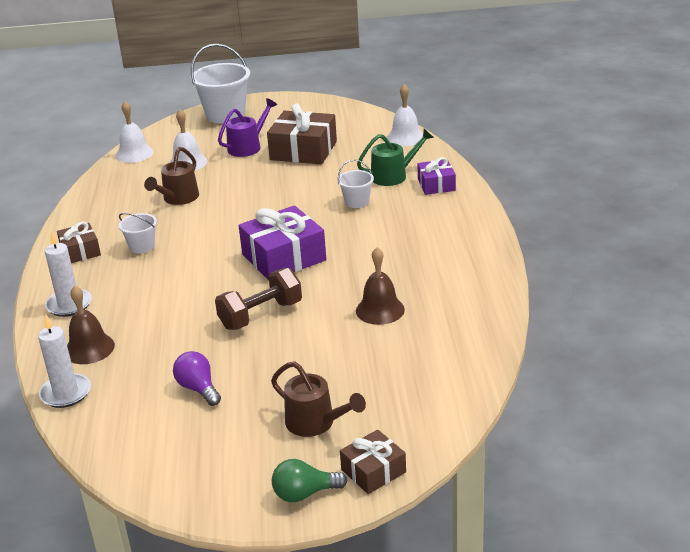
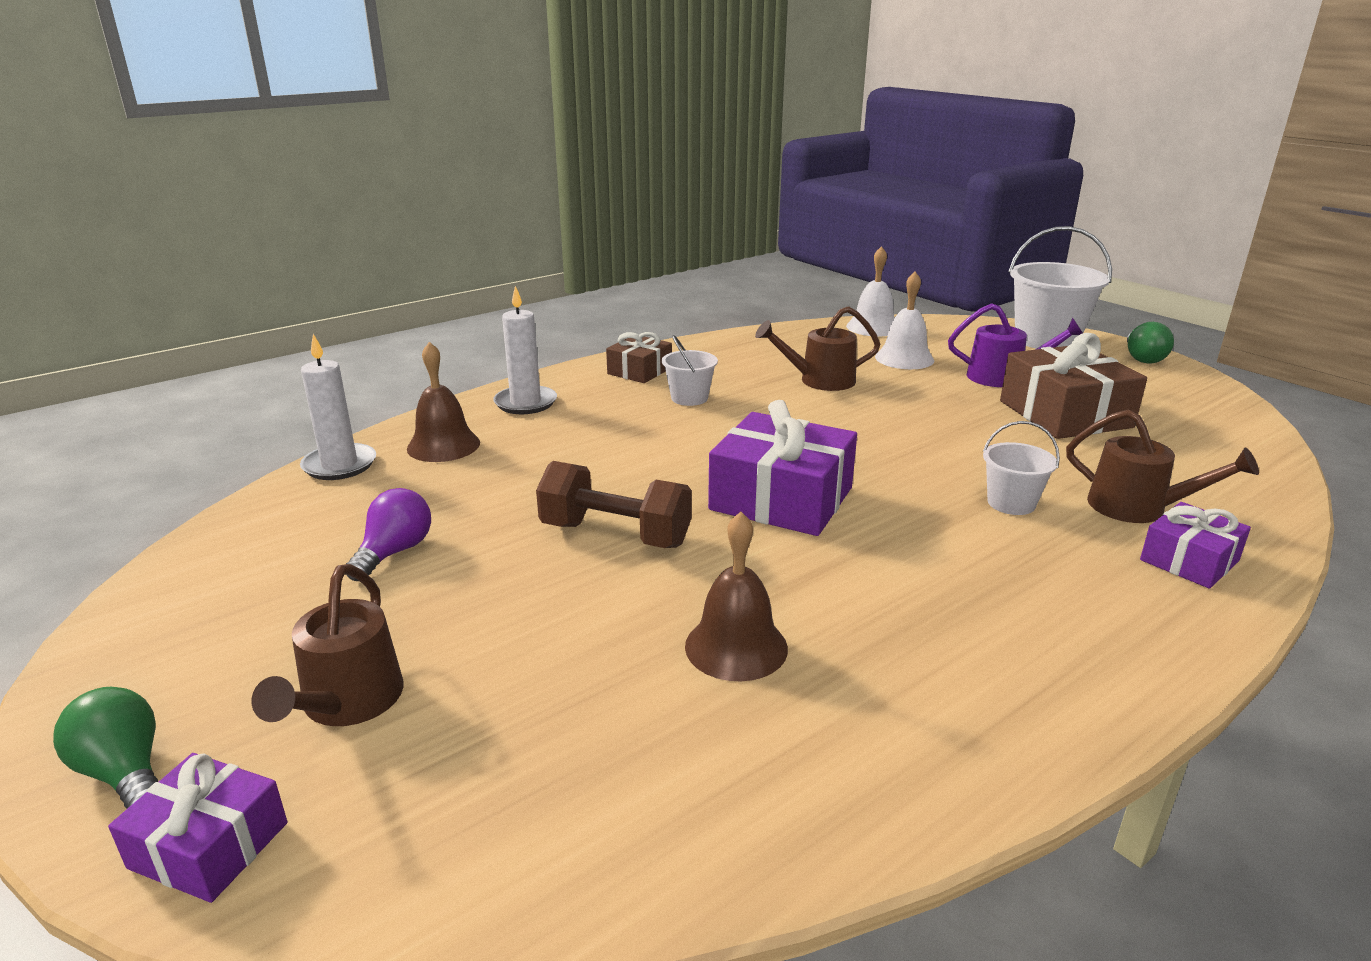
camera: 55 degrees right, 5 degrees down
brown gift [340,430,406,494] -> purple gift [108,753,287,903]
green watering can [357,129,434,186] -> brown watering can [1066,409,1259,523]
white bell [387,84,423,146] -> none
none -> green light bulb [1127,322,1174,364]

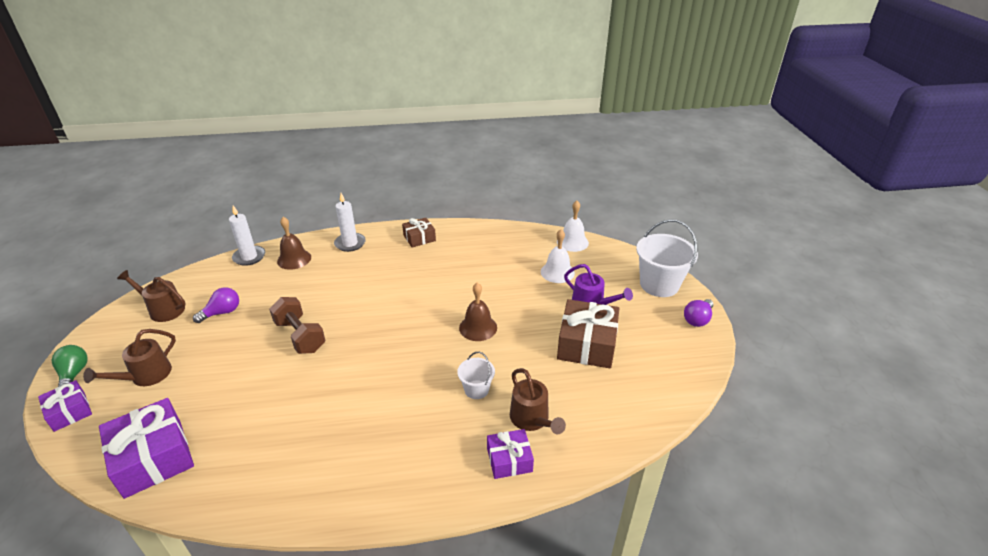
camera: 30 degrees right, 10 degrees up
white bucket [662,335,718,406] -> none
brown bell [685,512,788,681] -> brown bell moved to [459,283,497,341]
purple gift [708,400,857,536] -> purple gift moved to [99,398,194,499]
brown watering can [755,306,880,391] -> brown watering can moved to [117,270,186,322]
green light bulb [1127,322,1174,364] -> purple light bulb [684,299,713,327]

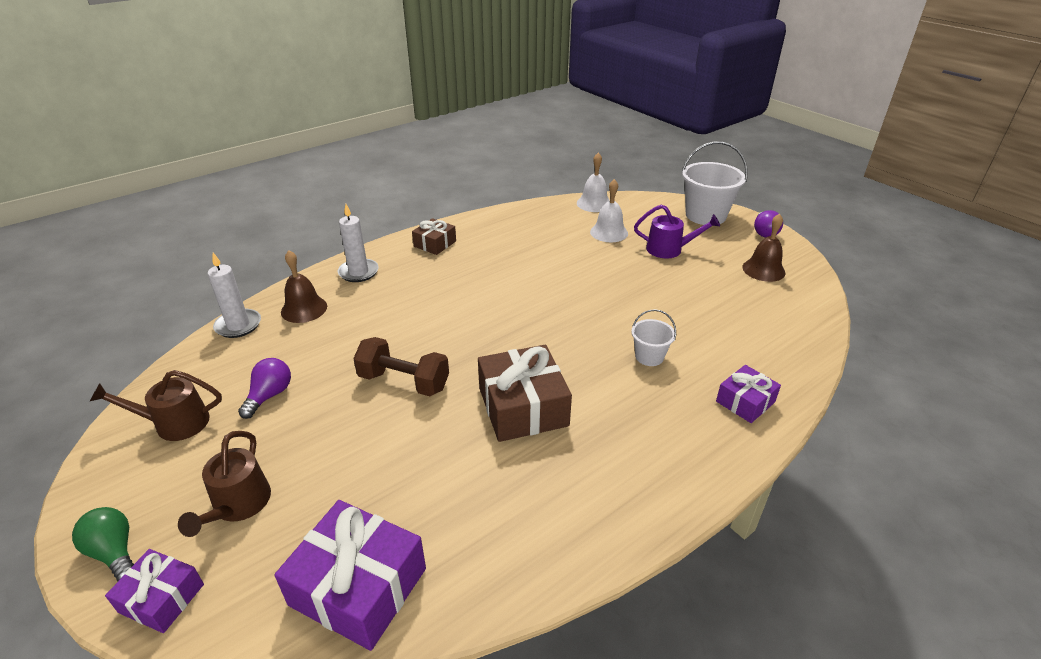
camera: 30 degrees left, 0 degrees up
brown bell [459,283,497,341] -> brown bell moved to [742,214,785,282]
brown watering can [510,368,566,434] -> none
brown gift [557,299,619,368] -> brown gift moved to [478,345,572,442]

